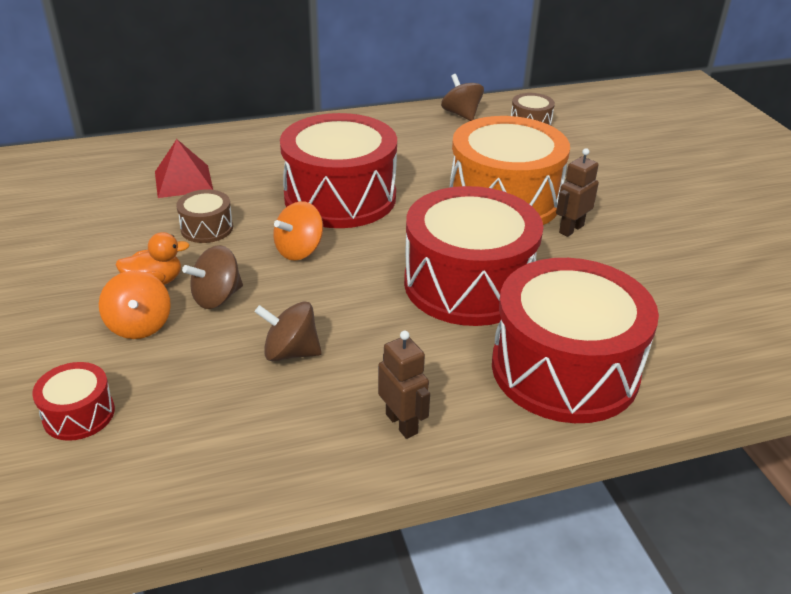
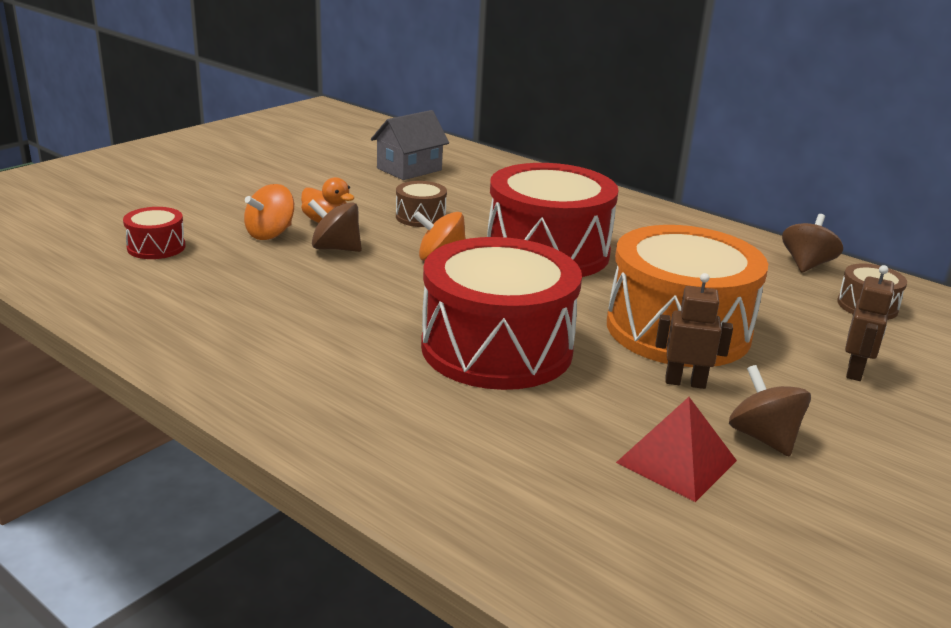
camera: 55 degrees right, 10 degrees down
red pyramid [155,139,213,198] -> red pyramid moved to [616,397,737,502]
brown spinning top [255,301,322,362] -> brown spinning top moved to [729,365,811,457]
brown robot [378,331,430,439] -> brown robot moved to [845,265,894,381]
red drum [492,258,659,423] -> none
none -> grey house [371,110,449,180]

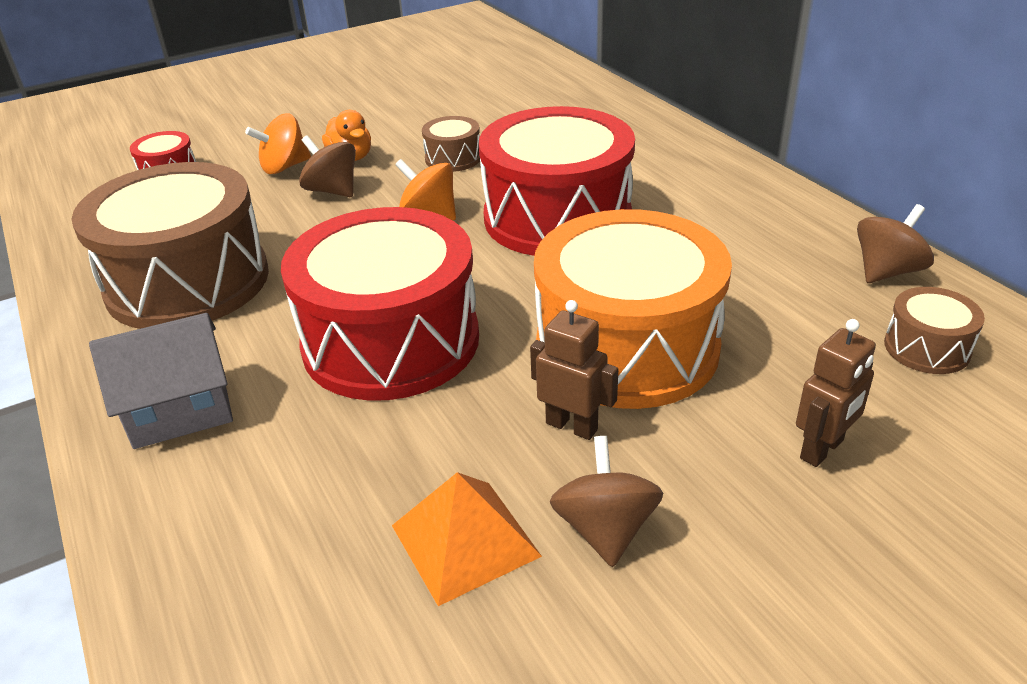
camera: 25 degrees right, 10 degrees up
grey house [371,110,449,180] -> grey house moved to [89,313,233,449]
red pyramid [616,397,737,502] -> orange pyramid [392,472,542,606]
none -> brown drum [72,162,269,329]

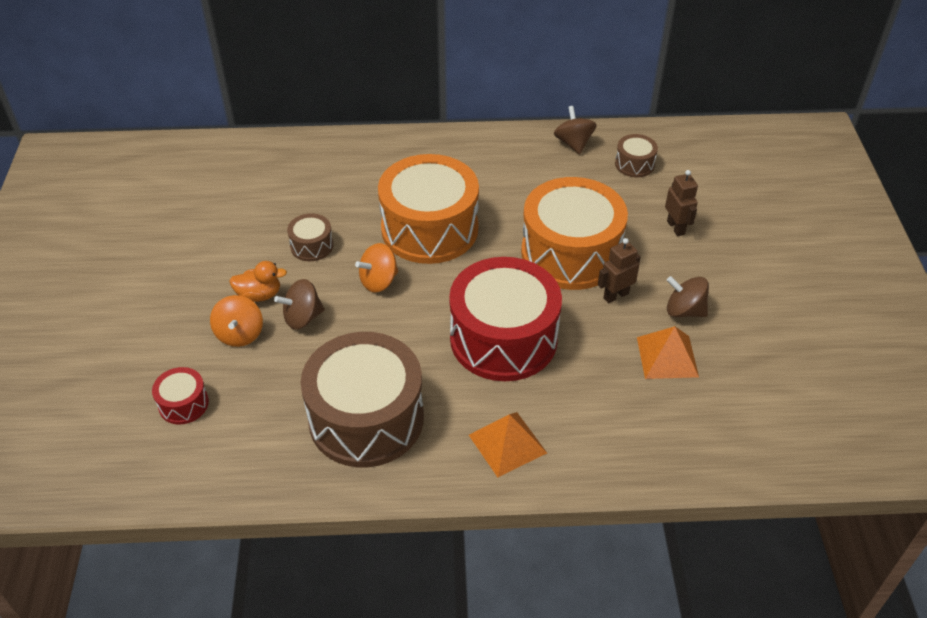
camera: 65 degrees left, 10 degrees up
grey house [89,313,233,449] -> orange pyramid [469,412,547,477]
red drum [479,106,635,256] -> orange drum [378,154,479,264]

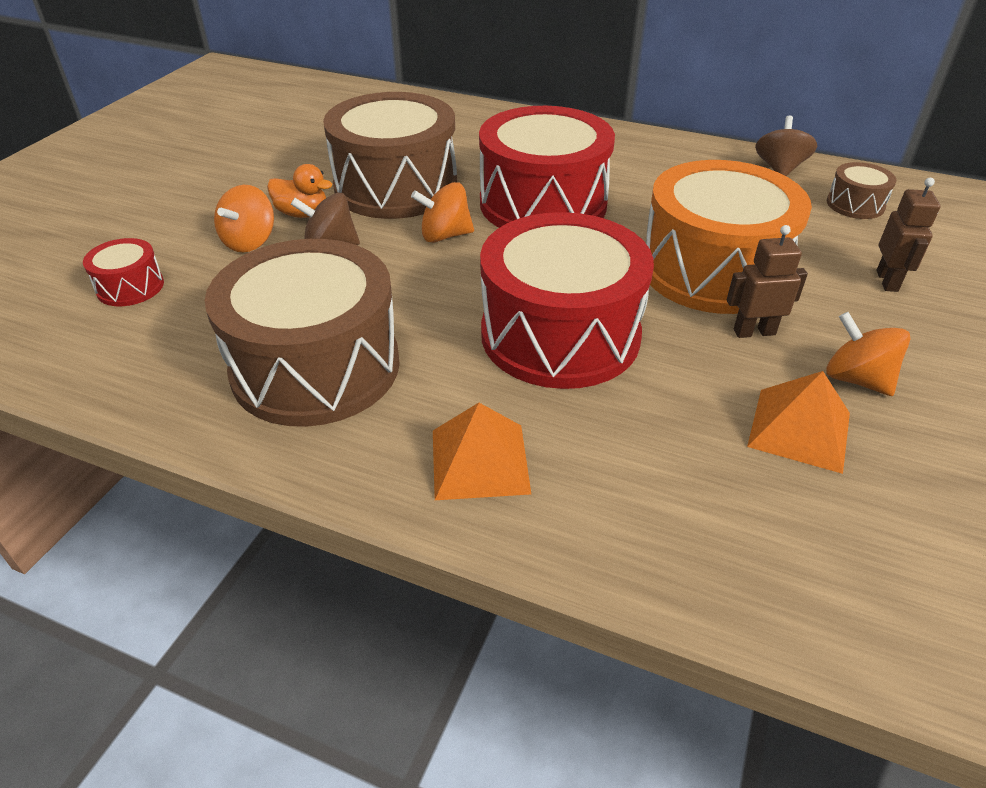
camera: 25 degrees right, 5 degrees down
brown drum [287,213,333,261] -> brown drum [323,92,457,219], size x2.31
orange drum [378,154,479,264] -> red drum [479,106,615,228]
brown spinning top [667,276,709,317] -> orange spinning top [826,312,910,396]

